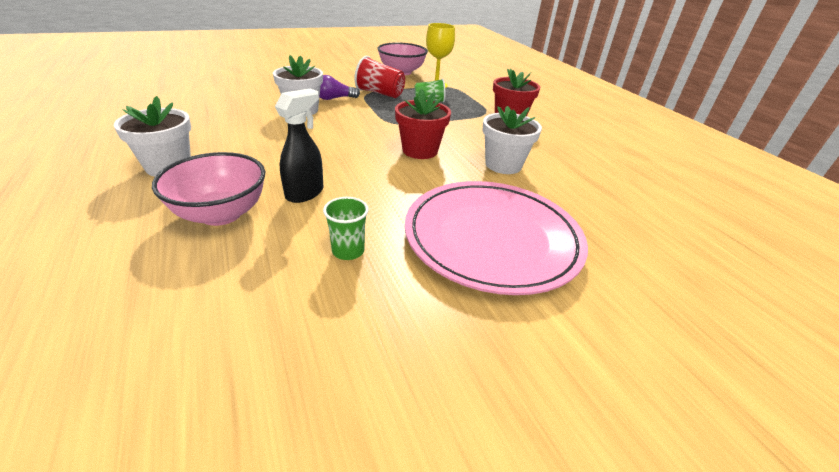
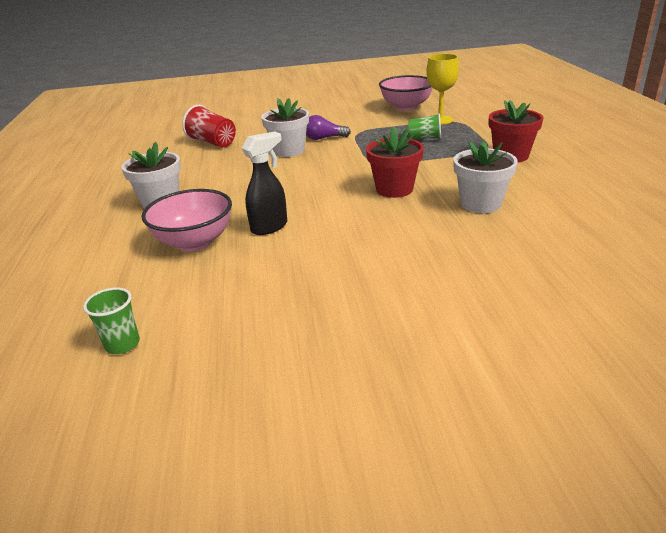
camera: 20 degrees right, 5 degrees down
green cup [323,197,369,260] -> green cup moved to [83,287,140,354]
red cup [354,56,405,98] -> red cup moved to [182,105,236,147]
pink plate [405,181,588,295] -> none

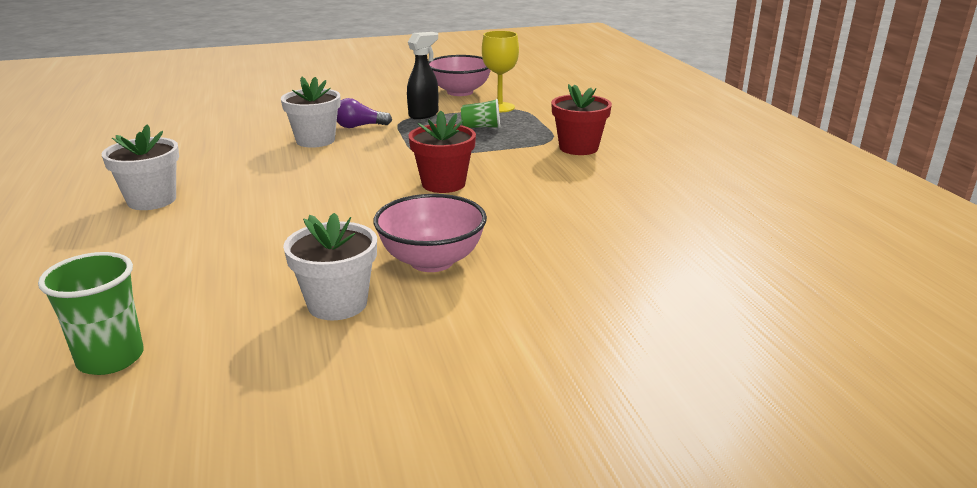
camera: 10 degrees left, 5 degrees down
green cup [83,287,140,354] -> green cup [38,252,144,375], size x1.51
pink bowl [141,189,232,251] -> pink bowl moved to [373,194,487,272]
red cup [182,105,236,147] -> none
black spray bottle [242,131,287,235] -> black spray bottle moved to [407,32,438,119]
white flower pot [453,141,518,213] -> white flower pot moved to [283,213,377,320]

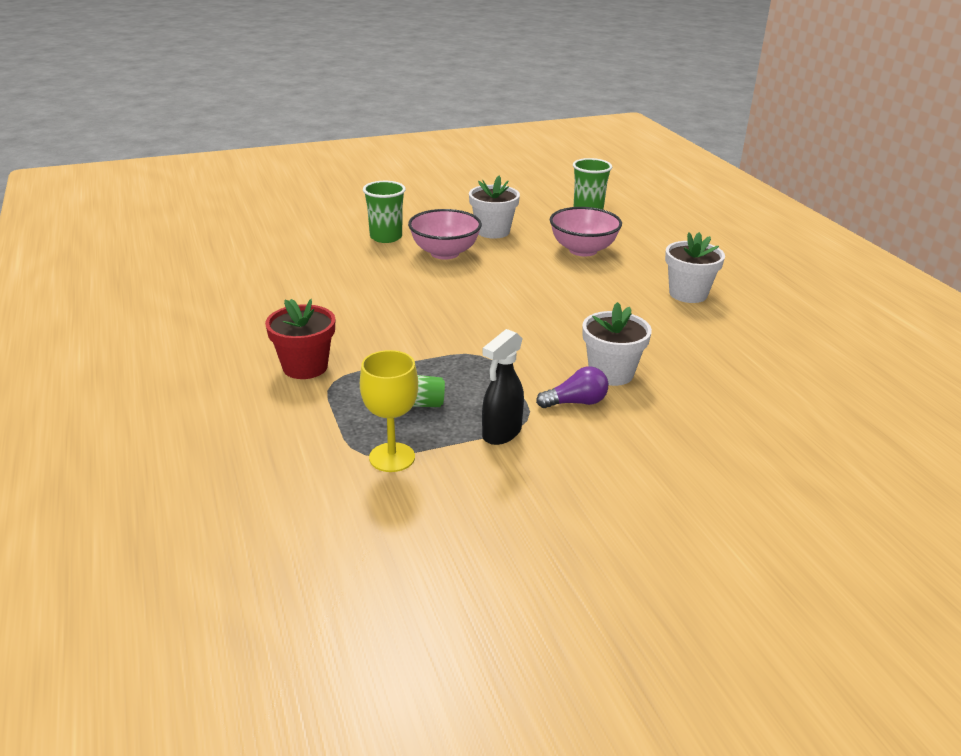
camera: 175 degrees right, 5 degrees up
red flower pot [409,110,476,193] -> none
pink bowl [428,55,491,96] -> pink bowl moved to [550,207,622,256]
none -> green cup [363,181,406,243]

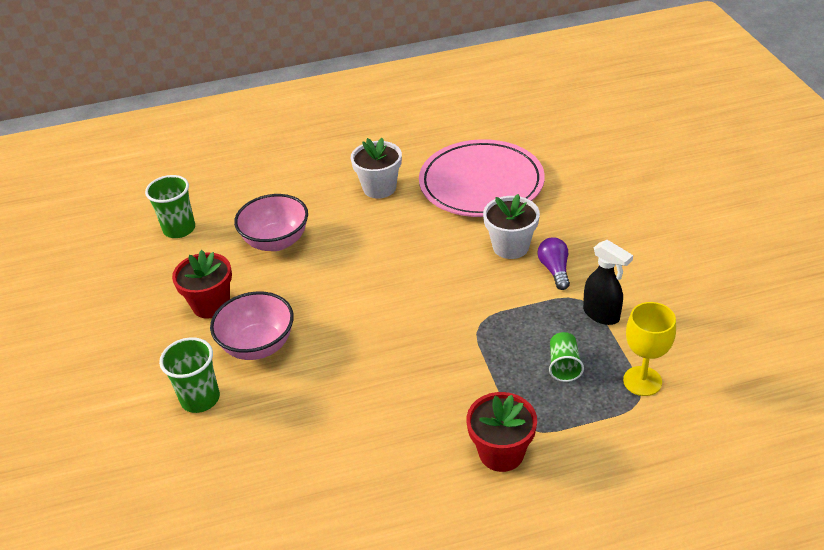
camera: 80 degrees left, 10 degrees up
white flower pot [469,176,520,239] -> red flower pot [172,250,232,319]
none -> pink plate [419,139,545,217]

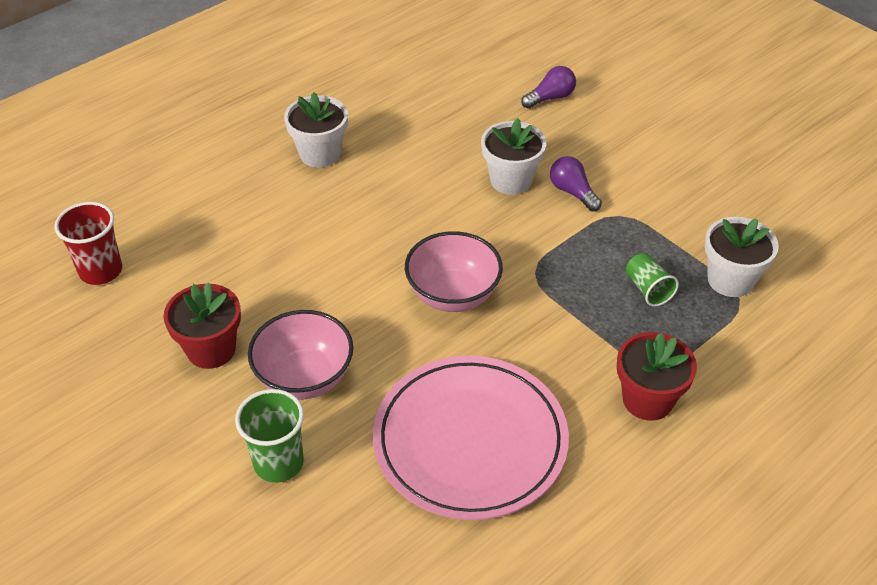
camera: 30 degrees left, 5 degrees up
green cup [145,175,195,238] -> red cup [54,202,122,285]
pink bowl [234,194,308,251] -> pink bowl moved to [405,231,503,312]
pink plate [419,139,545,217] -> pink plate moved to [373,356,569,520]
black spray bottle [583,240,633,325] -> none
yellow goblet [623,302,676,396] -> white flower pot [705,217,779,297]
none -> purple light bulb [521,66,576,109]

